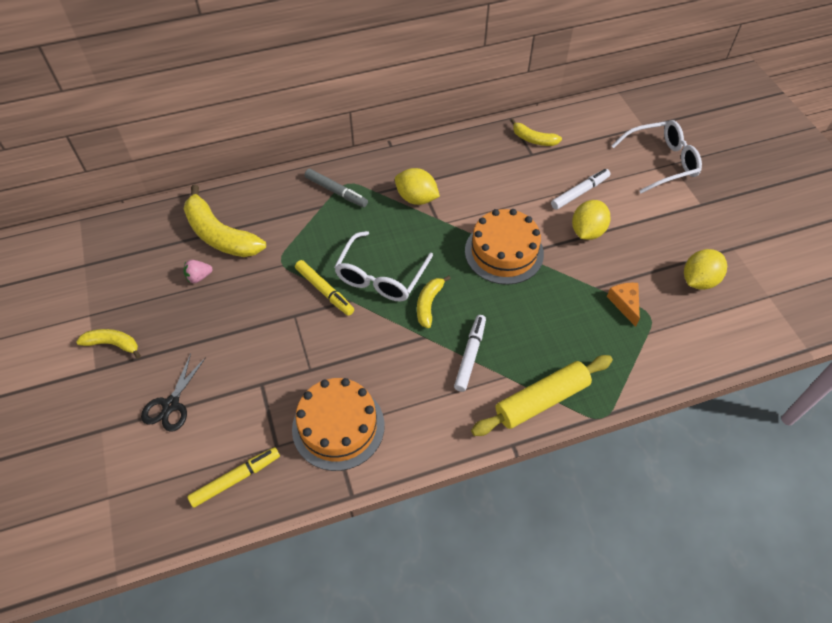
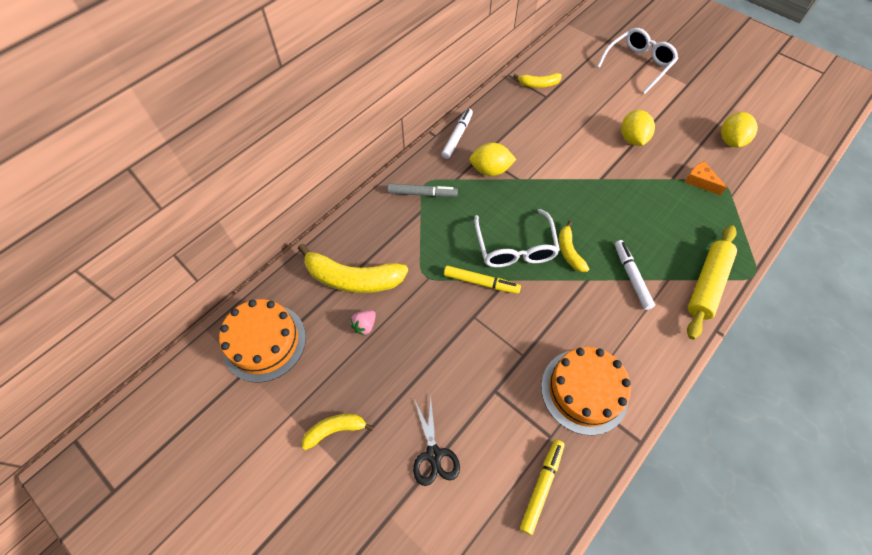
camera: 30 degrees left, 5 degrees up
orange cake [465,209,544,285] -> orange cake moved to [219,299,306,382]
white marker [551,169,611,210] -> white marker moved to [441,109,473,159]

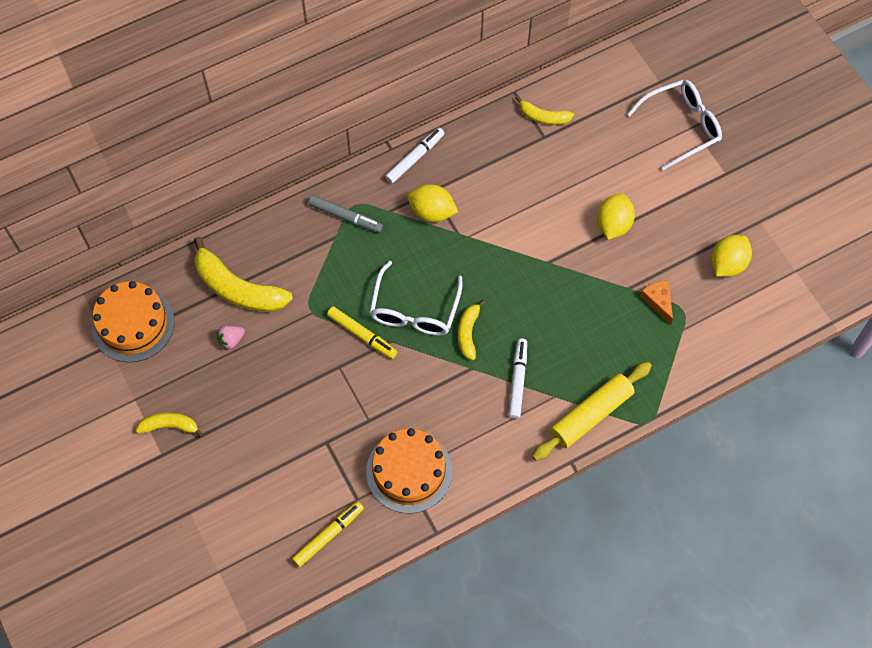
camera: 20 degrees right, 5 degrees up
black scissors [413,396,460,486] -> none

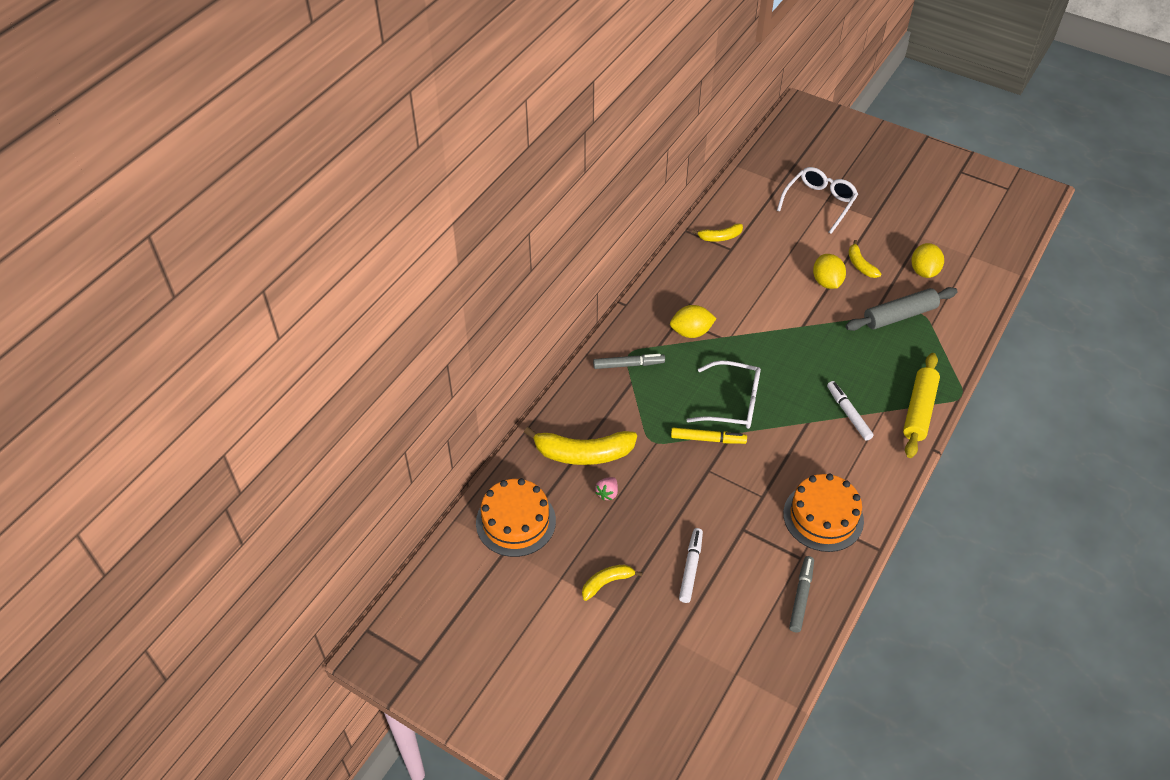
camera: 30 degrees left, 15 degrees down
yellow marker [292,501,364,567] -> grey marker [789,556,814,632]
white glasses [369,261,462,335] -> white glasses turned 60 degrees counterclockwise [687,360,761,429]
white marker [385,128,445,184] -> white marker moved to [679,528,703,603]
yellow banana [458,300,485,360] -> yellow banana moved to [848,240,881,278]
orange cheese [640,280,673,325] -> grey rolling pin [845,287,958,331]

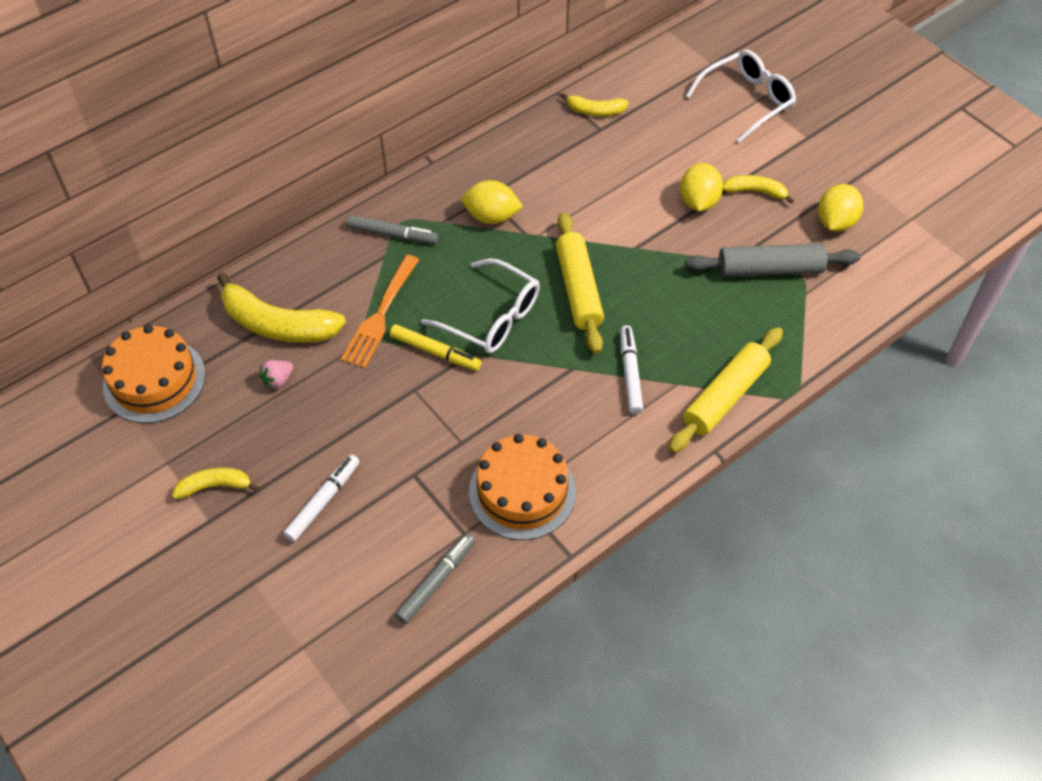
camera: 20 degrees right, 5 degrees up
yellow banana [848,240,881,278] -> yellow banana turned 105 degrees clockwise [723,175,794,204]
none -> orange fork [341,255,419,368]
none -> yellow rolling pin [556,212,604,354]

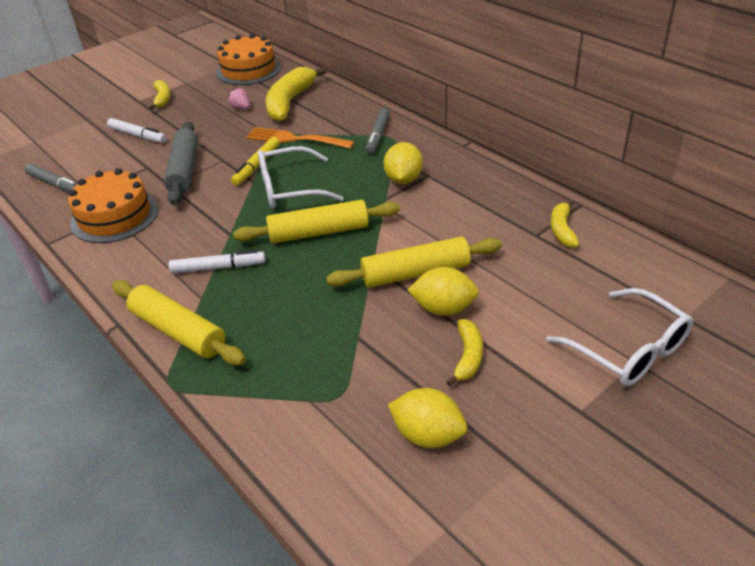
camera: 90 degrees right, 15 degrees down
white glasses [421,258,540,354] -> white glasses turned 45 degrees clockwise [258,146,344,209]
grey rolling pin [685,244,860,277] -> grey rolling pin moved to [164,121,198,205]
none -> yellow rolling pin [326,237,502,287]

